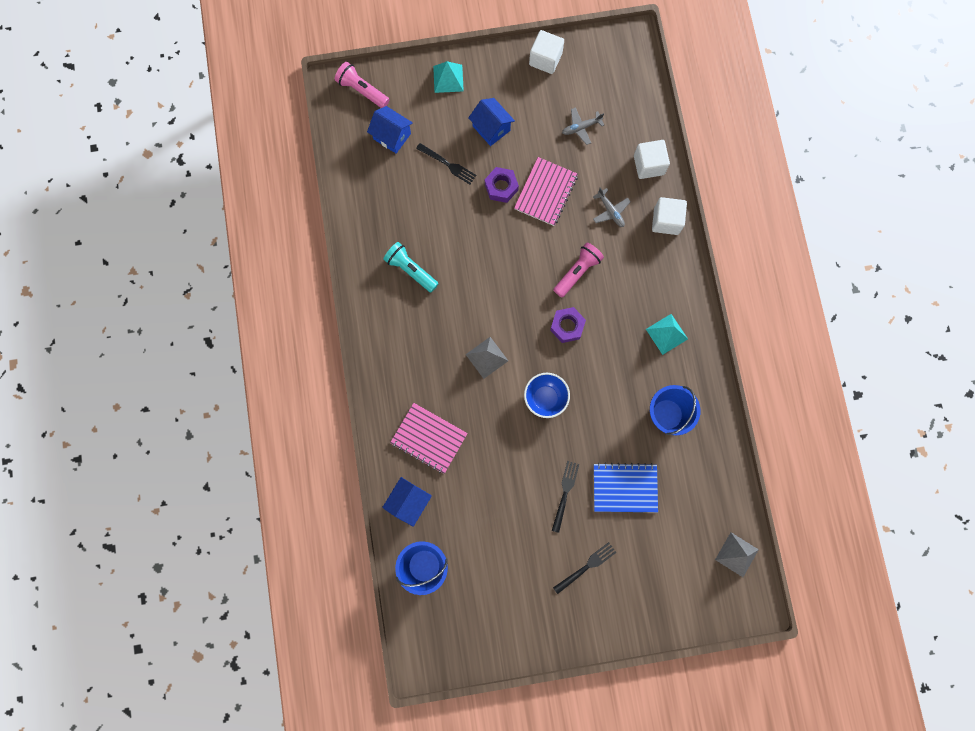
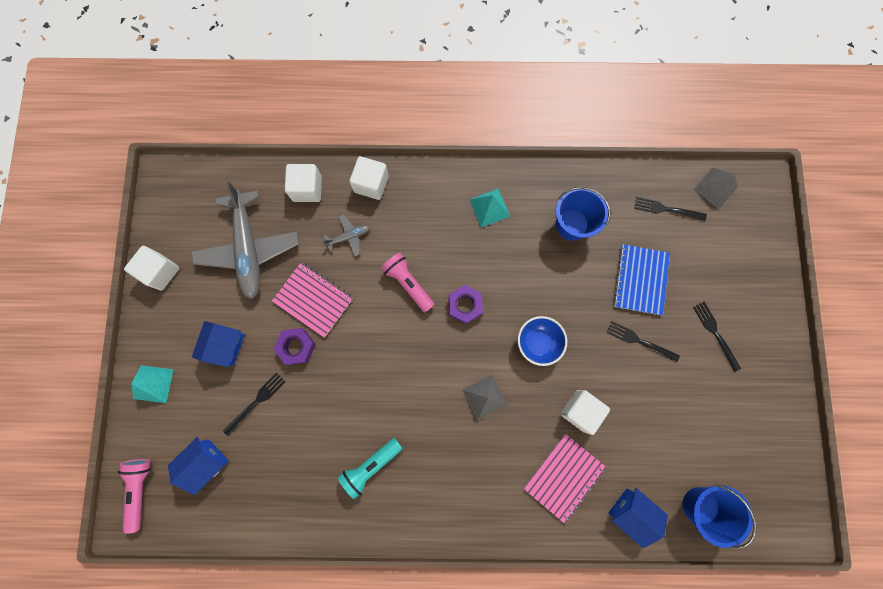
camera: 80 degrees left, 0 degrees up
pink flashlight [335,62,389,108] -> pink flashlight turned 135 degrees clockwise [118,459,152,534]
blue house [468,98,515,146] -> blue house turned 45 degrees counterclockwise [192,321,245,367]
grey plane [562,107,604,145] -> grey plane [191,182,299,299], size x2.34
none -> white cube [561,390,610,435]
none -> black fork [634,197,707,221]

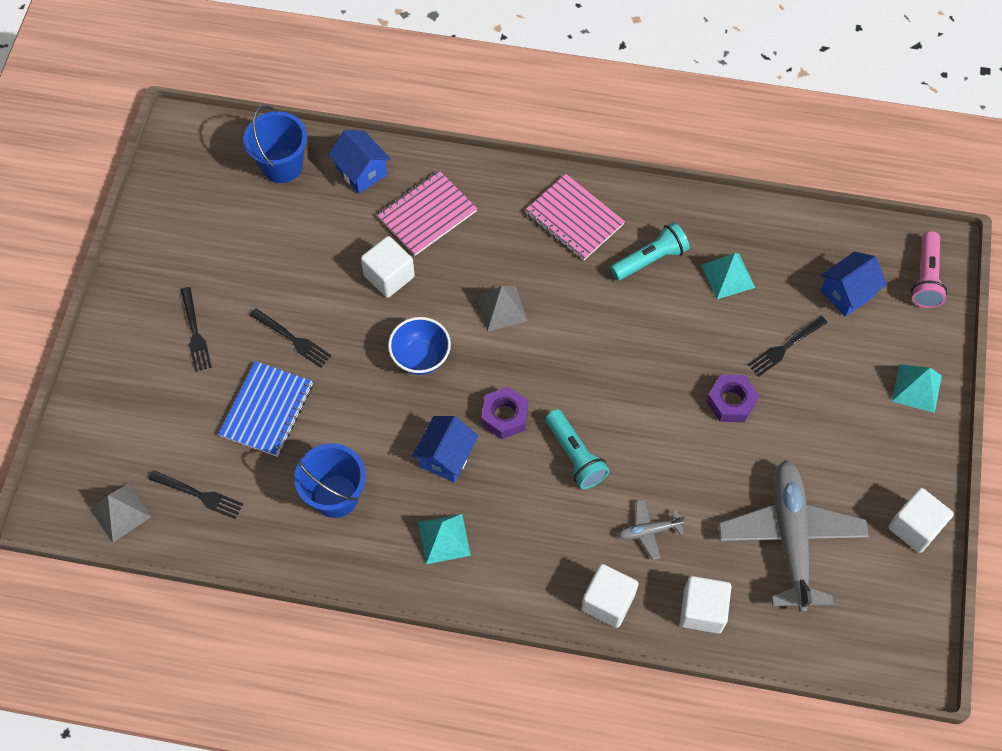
camera: 170 degrees left, 15 degrees down
blue house [192,321,245,367] -> blue house moved to [412,416,479,483]
pink notebook [272,262,353,337] -> pink notebook moved to [525,174,625,260]
pink flashlight [381,253,435,313] -> turquoise flashlight [545,409,609,489]
none -> turquoise pyramid [701,253,755,299]

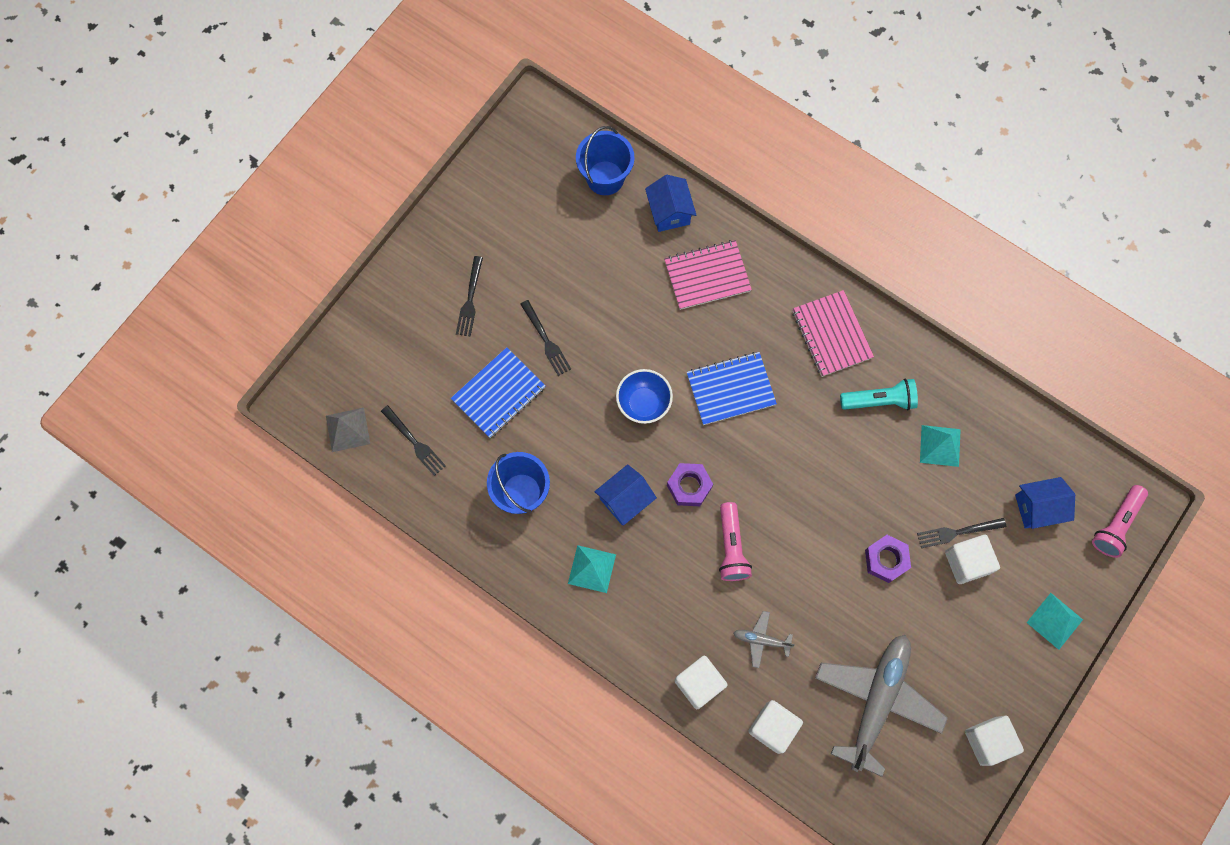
camera: 25 degrees right, 10 degrees up
white cube [361,236,415,298] -> white cube moved to [945,535,1000,584]
grey pyramid [476,286,527,332] -> blue notebook [687,352,777,425]
turquoise flashlight [545,409,609,489] -> pink flashlight [719,502,752,581]

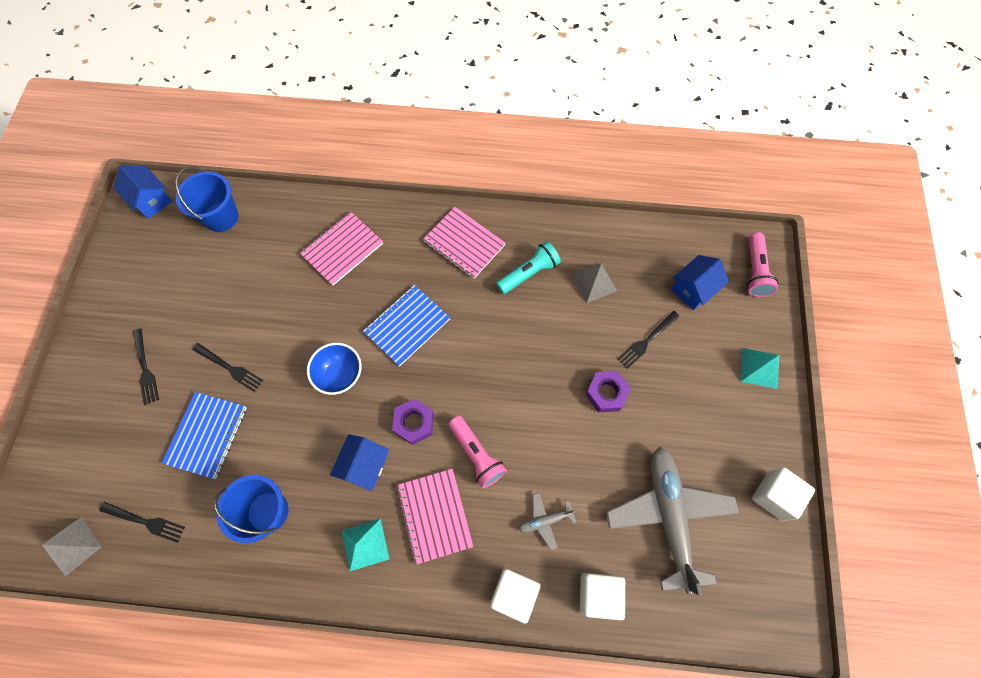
camera: 30 degrees left, 5 degrees down
blue house [645,175,696,232] -> blue house moved to [114,166,173,219]
turquoise pyramid [920,425,961,467] -> grey pyramid [571,263,617,304]
white cube [945,535,1000,584] -> none
none -> pink notebook [396,469,474,565]

